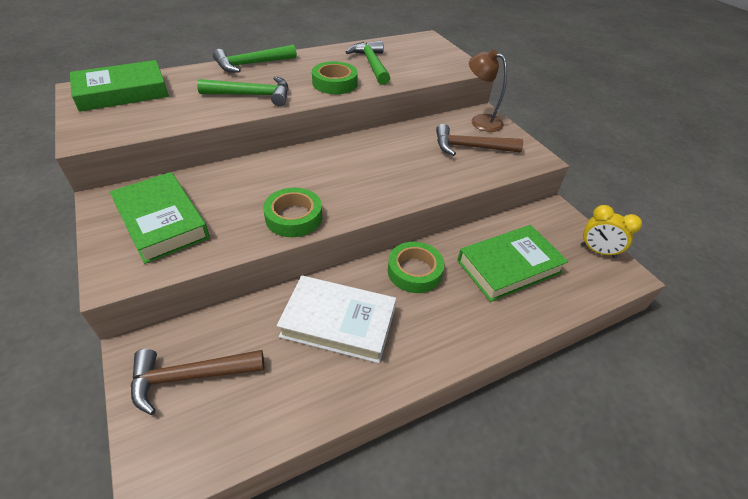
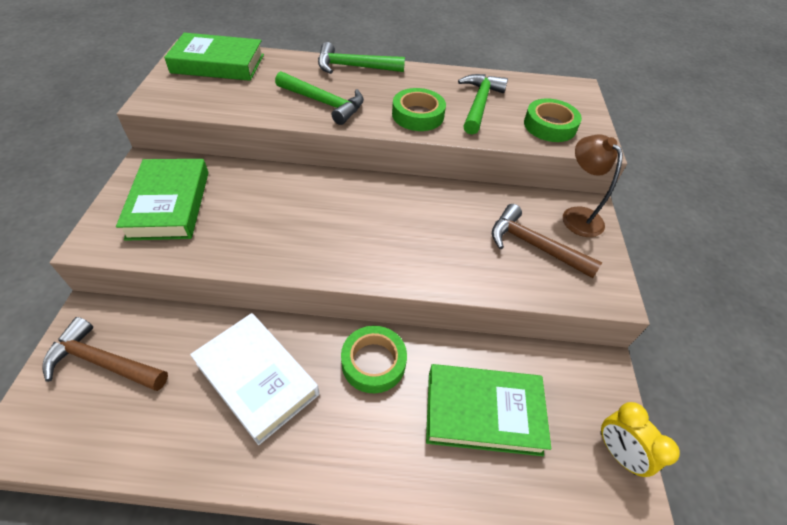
camera: 30 degrees right, 5 degrees up
green tape [263,188,322,237] -> green tape moved to [524,98,582,142]

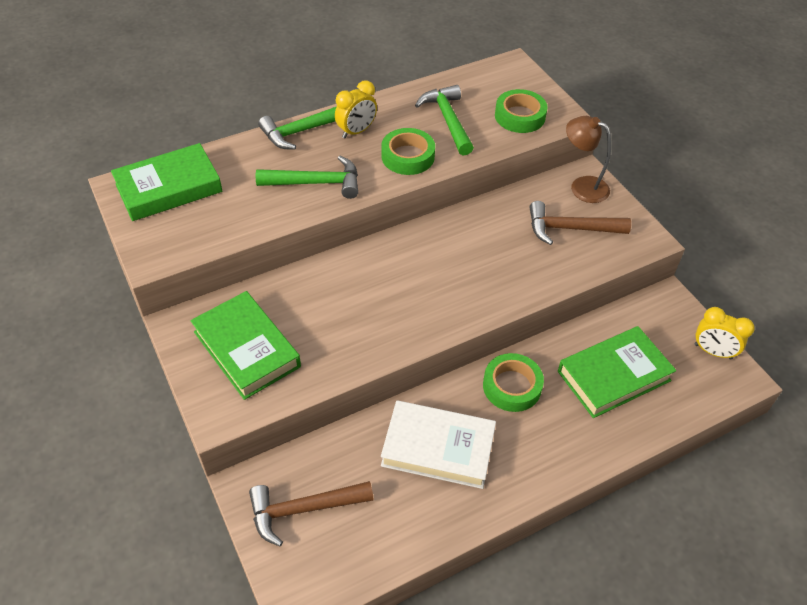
camera: 30 degrees left, 0 degrees up
none -> yellow clock [335,80,377,139]

